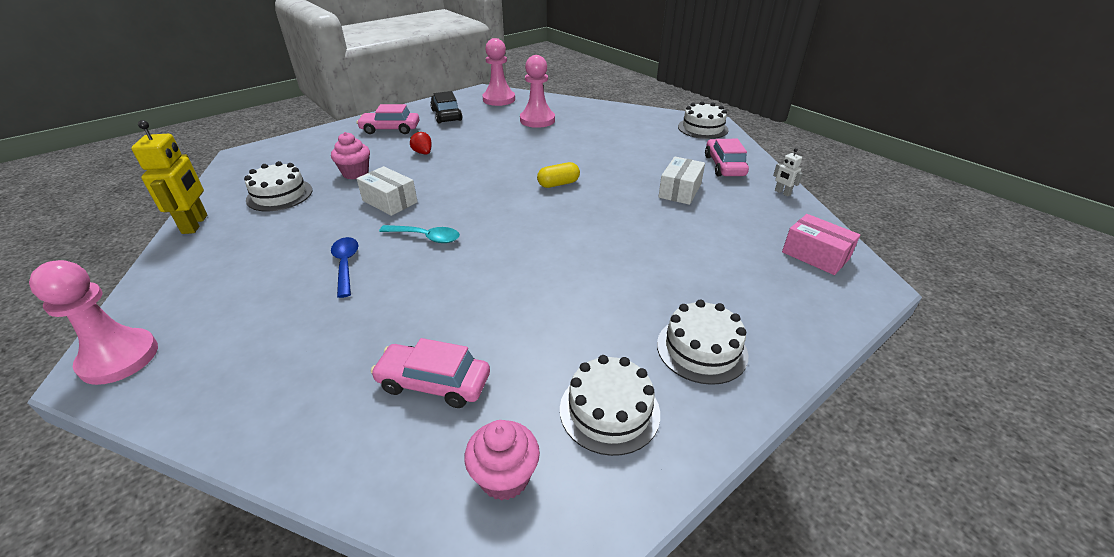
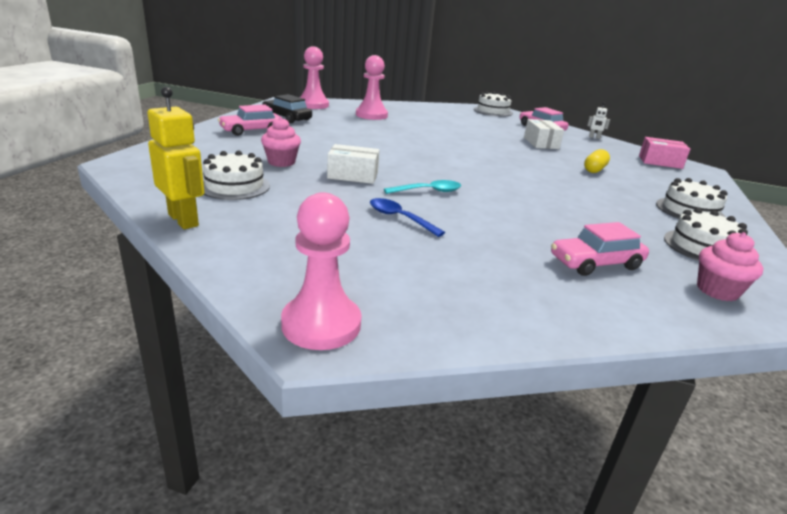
camera: 35 degrees left, 10 degrees down
red strawberry [410,131,432,154] -> none
yellow capsule [537,162,580,188] -> yellow capsule moved to [584,149,610,173]

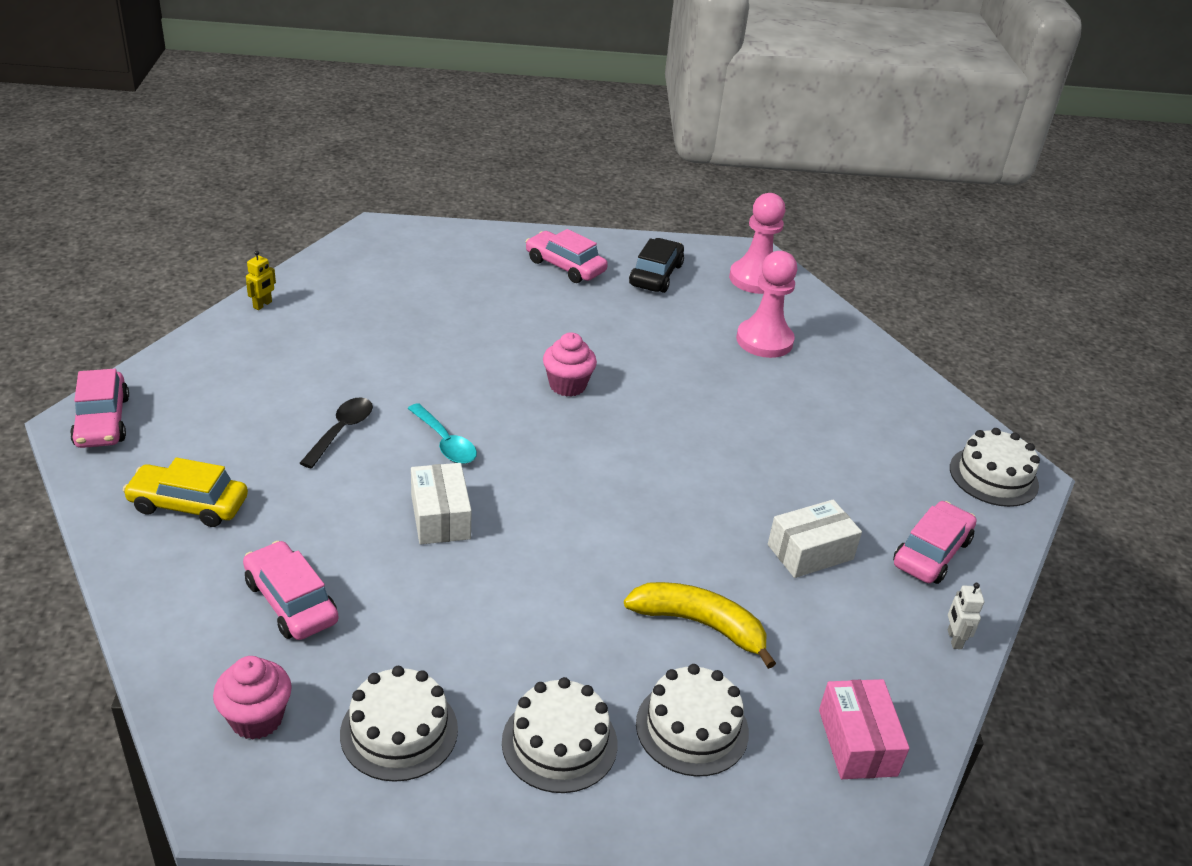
camera: 70 degrees right, 10 degrees up
yellow robot [148,87,204,229] -> yellow robot [246,251,276,310], size x0.49
white cake [203,151,270,200] -> white cake moved to [636,664,749,777]
pink cupcake [261,117,301,167] -> pink cupcake moved to [543,332,597,397]
pink pawn [281,192,361,350] -> pink car [70,369,129,448]
white box [327,144,380,184] -> white box moved to [411,463,472,544]
blue spoon [370,198,445,237] -> black spoon [300,398,373,468]
yellow capsule [584,149,610,173] -> yellow banana [624,582,776,669]
none -> yellow car [123,457,248,527]

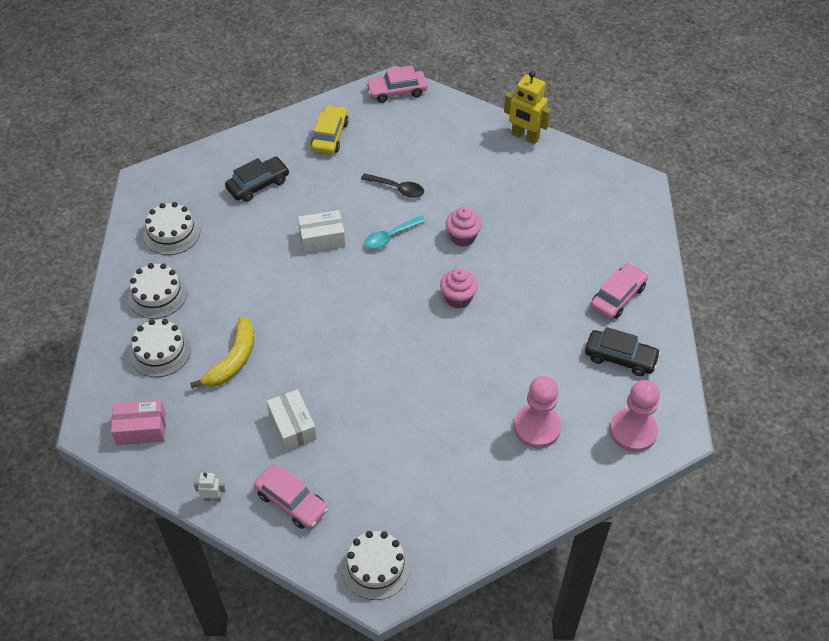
camera: 95 degrees right, 15 degrees up
pink cupcake [213,656,292,740] -> pink cupcake moved to [446,207,482,247]
pink car [243,541,339,640] -> black car [225,157,289,202]
yellow robot [246,251,276,310] -> yellow robot [504,71,551,144], size x2.06

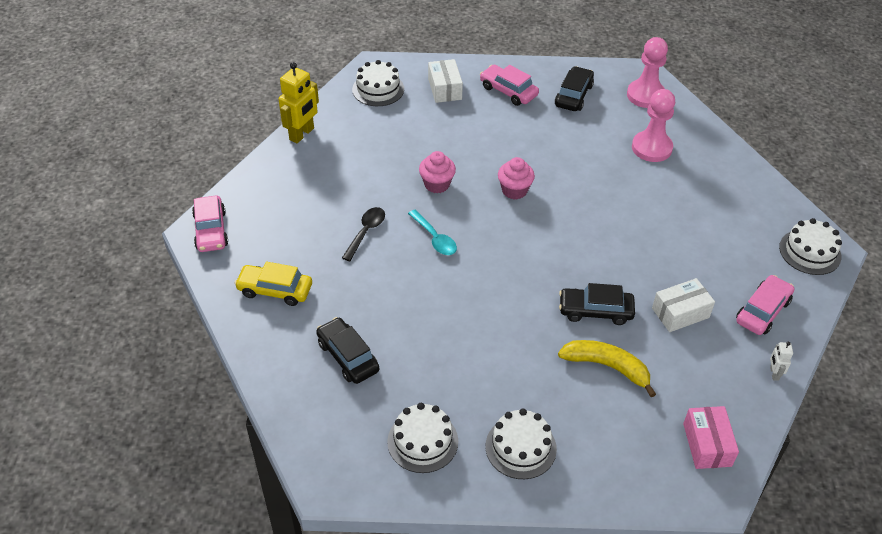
camera: 90 degrees left, 5 degrees down
white cake [129,319,191,377] -> white cake moved to [352,60,404,106]
white box [298,210,346,253] -> white box moved to [428,59,463,103]
none -> black car [559,283,635,325]

